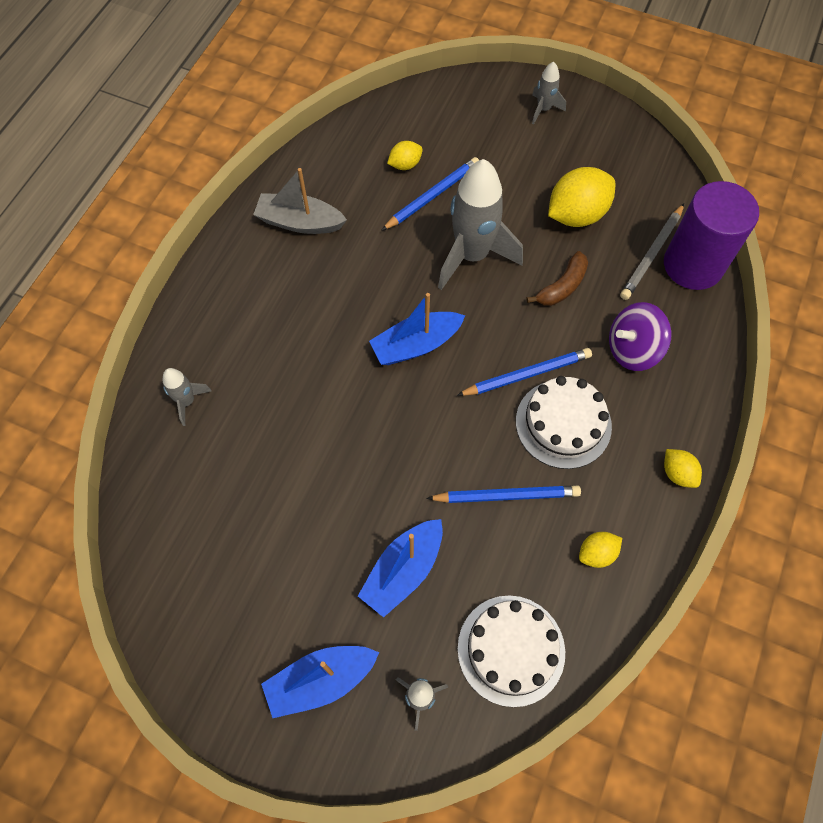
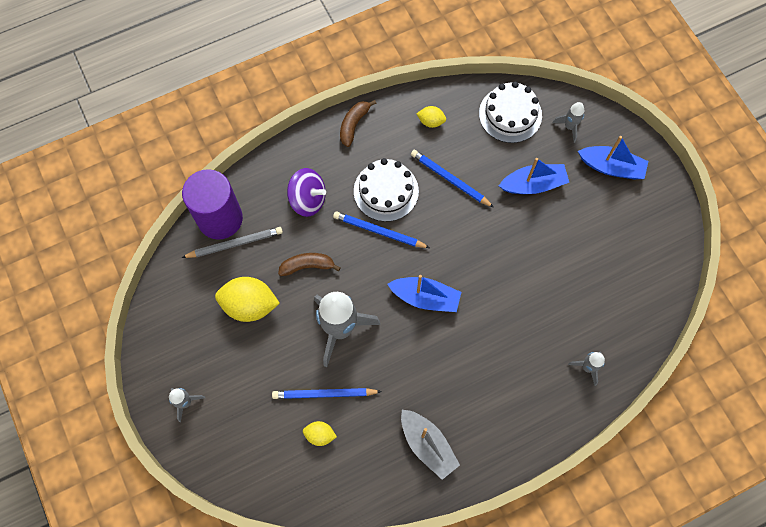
camera: 140 degrees left, 5 degrees up
yellow lemon [664,449,702,488] -> brown banana [340,100,377,147]

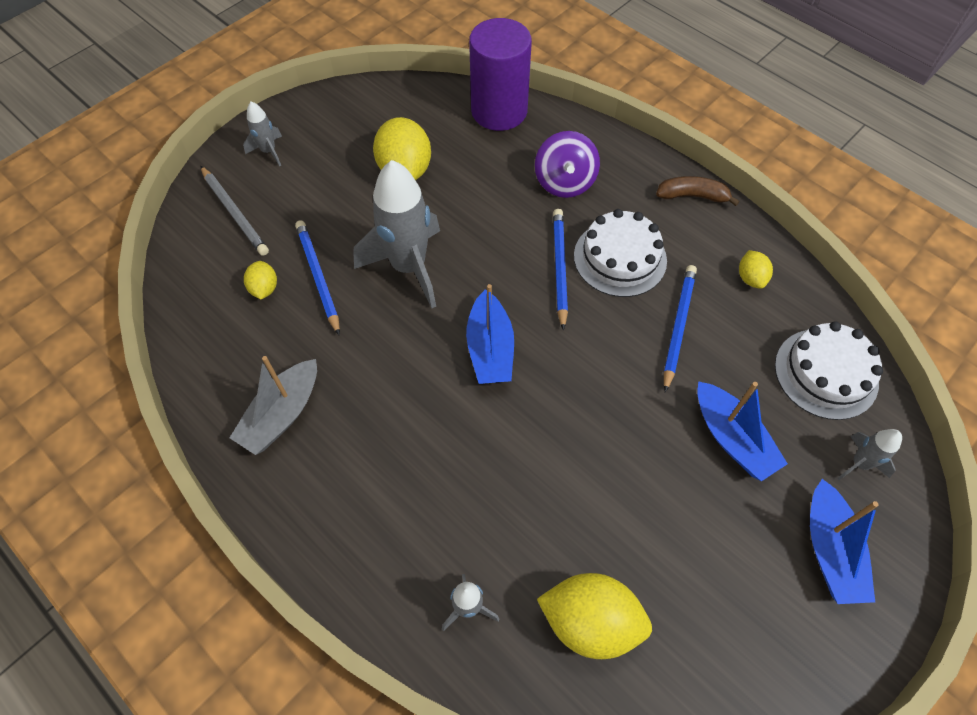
camera: 70 degrees right, 10 degrees down
grey pencil [181,227,283,258] -> grey pencil moved to [200,166,269,256]
brown banana [278,253,341,276] -> none
none -> yellow lemon [537,573,652,659]

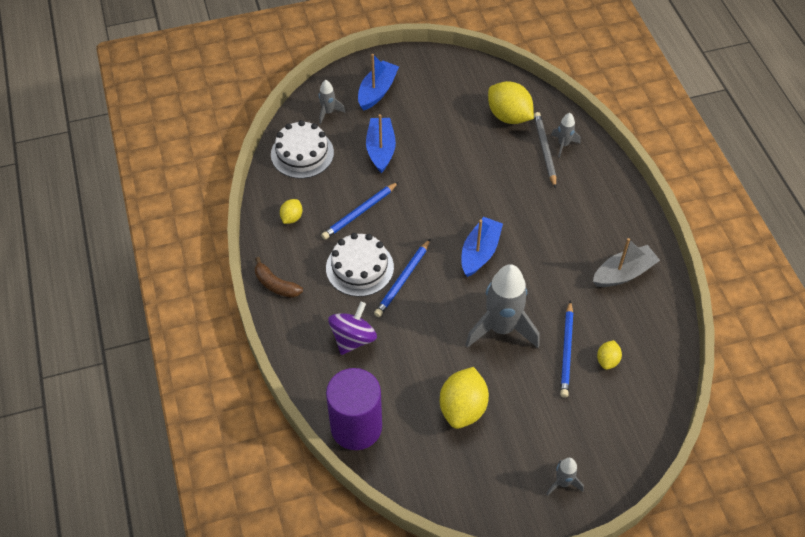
camera: 150 degrees left, 5 degrees down
grey pencil [200,166,269,256] -> grey pencil moved to [534,112,556,188]

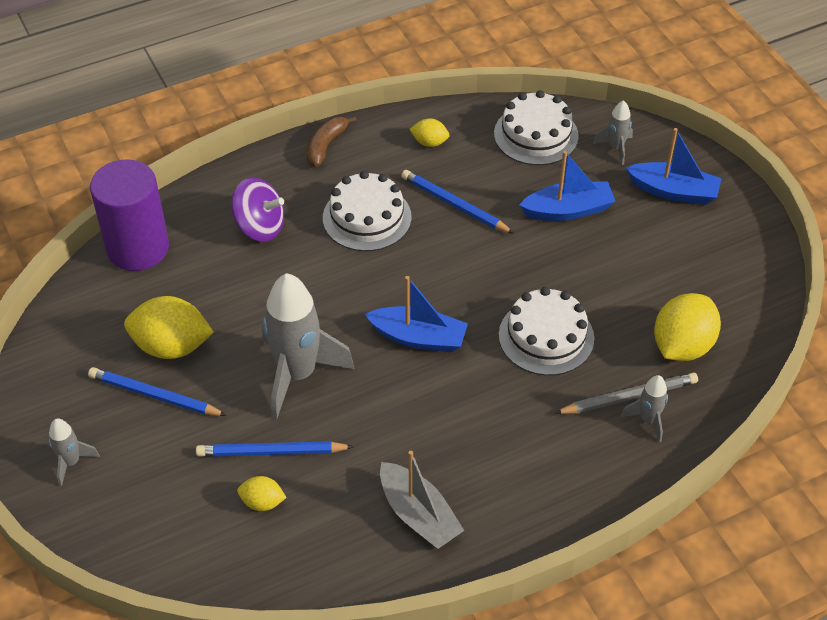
camera: 80 degrees right, 5 degrees down
blue pencil [374,239,430,317] -> blue pencil moved to [88,367,227,416]
none -> white cake [499,287,594,376]

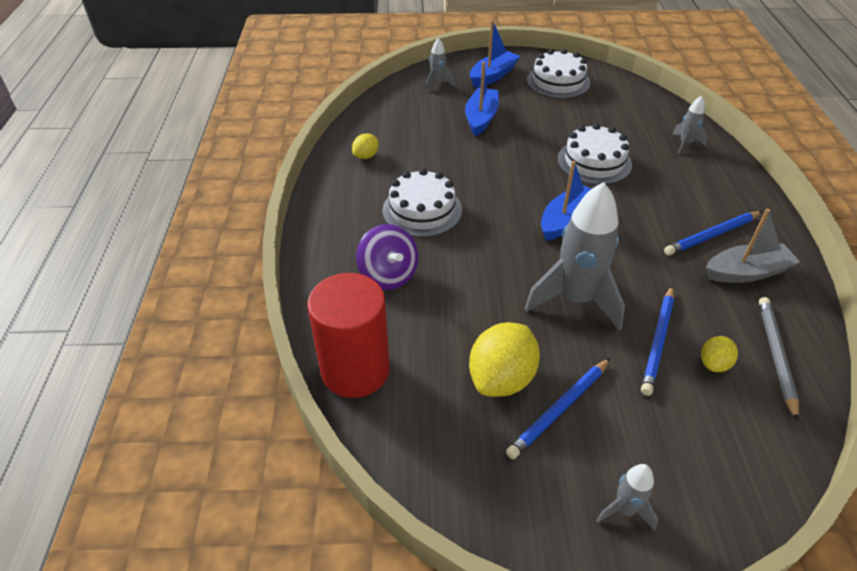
camera: 65 degrees left, 5 degrees down
purple cylinder [90,159,169,271] -> red cylinder [307,273,390,398]
purple spinning top [231,178,284,242] -> purple spinning top turned 105 degrees clockwise [356,224,418,290]
brown banana [306,116,357,167] -> none
blue pencil [401,170,514,234] -> blue pencil moved to [664,211,762,255]
white cake [494,90,579,165] -> white cake moved to [527,49,591,99]
grey pencil [555,372,698,414] -> grey pencil moved to [759,297,799,422]
yellow lemon [654,293,721,361] -> none

